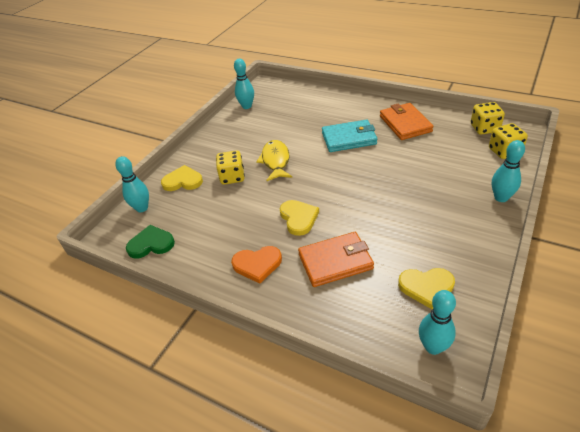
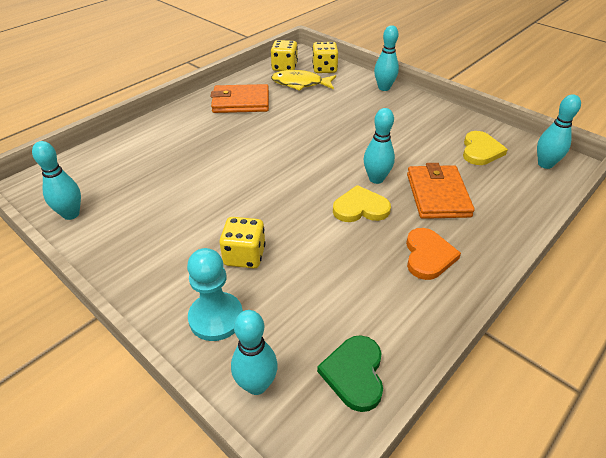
camera: 80 degrees left, 0 degrees up
yellow heart [161,165,203,191] -> turquoise pawn [187,248,243,341]
yellow fish [256,140,292,181] -> yellow fish moved to [271,70,336,91]
turquoise wallet [322,119,377,152] -> none
none -> turquoise bowling pin [364,108,395,184]

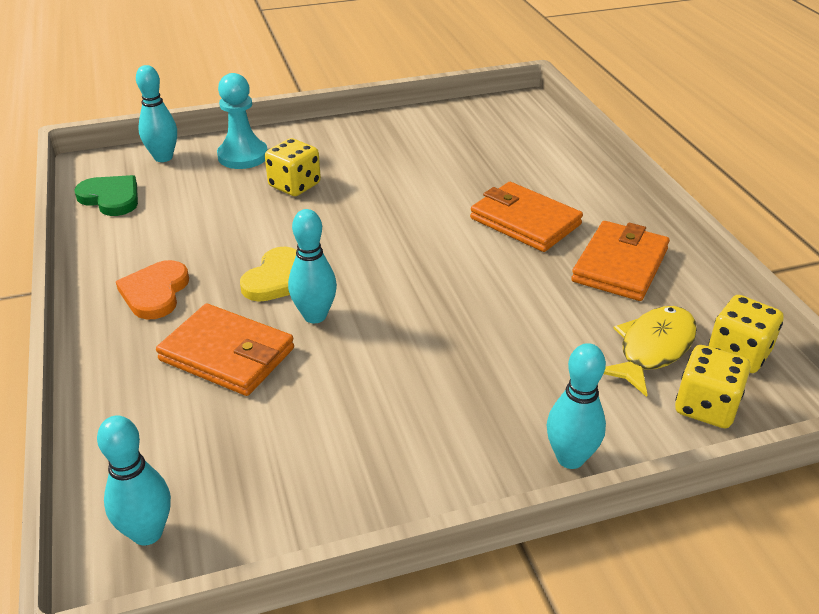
camera: 120 degrees right, 5 degrees down
turquoise bowling pin [32,141,81,220] -> none
orange heart [406,228,461,280] -> orange heart turned 60 degrees clockwise [116,260,189,319]
yellow heart [463,131,508,165] -> none
none -> orange wallet [470,182,583,252]

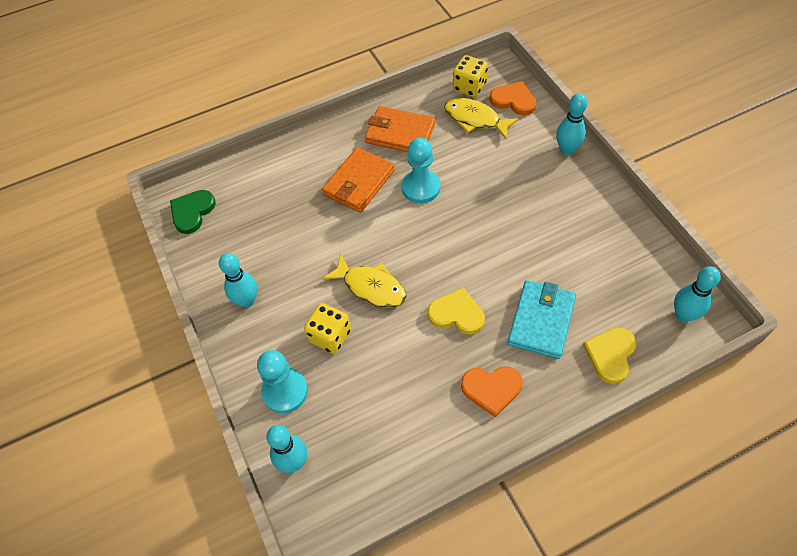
camera: 95 degrees left, 20 degrees up
green heart [74,175,138,216] -> green heart moved to [170,190,216,234]
orange wallet [156,304,294,396] -> turquoise wallet [507,280,576,359]
turquoise bowling pin [288,209,337,323] -> turquoise bowling pin moved to [219,253,257,308]
yellow dice [675,345,751,428] -> orange heart [489,81,537,116]
none -> yellow fish [322,254,407,307]
none -> turquoise pawn [401,138,440,203]
none -> yellow heart [583,327,637,384]

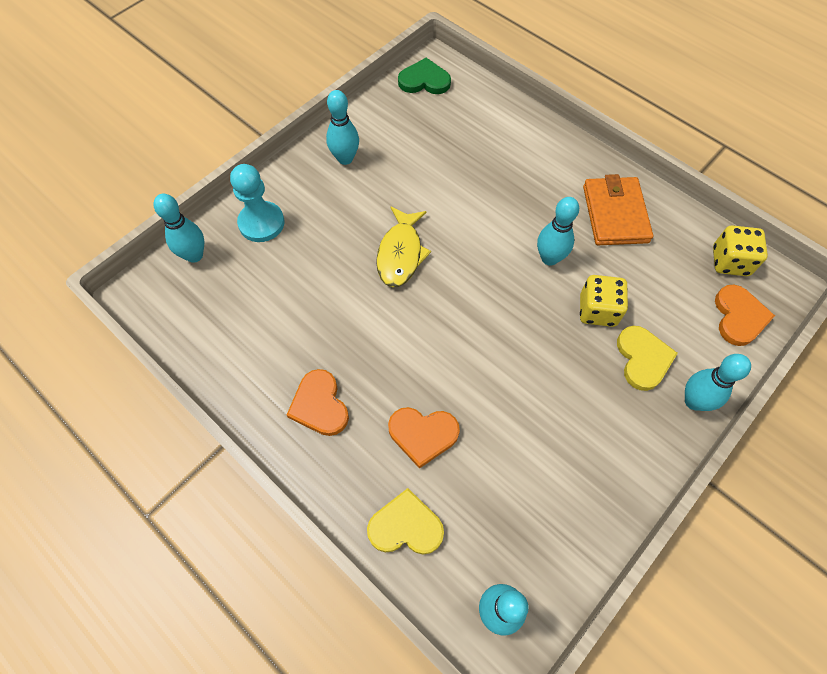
camera: 65 degrees right, 5 degrees up
yellow dice [304,303,351,354] -> yellow dice moved to [580,275,628,327]
orange wallet [322,147,395,213] -> none
turquoise pawn [401,138,440,203] -> turquoise bowling pin [537,197,579,266]
yellow heart [428,287,485,334] -> yellow heart moved to [617,326,678,391]
yellow fish [444,98,519,139] -> none
turquoise wallet [507,280,576,359] -> orange heart [388,407,460,469]

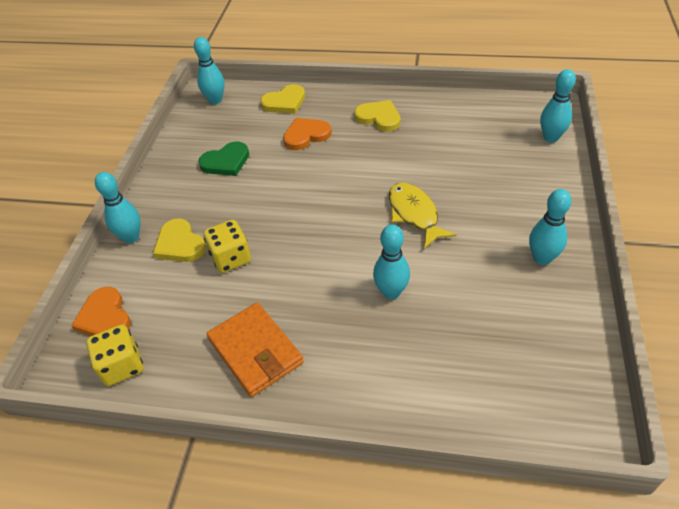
camera: 150 degrees right, 15 degrees down
turquoise pawn [230,164,285,242] -> none
orange heart [287,369,349,436] -> yellow heart [354,100,401,132]
green heart [398,58,451,94] -> green heart moved to [198,142,249,176]
turquoise bowling pin [537,197,579,266] -> turquoise bowling pin moved to [373,225,410,299]

